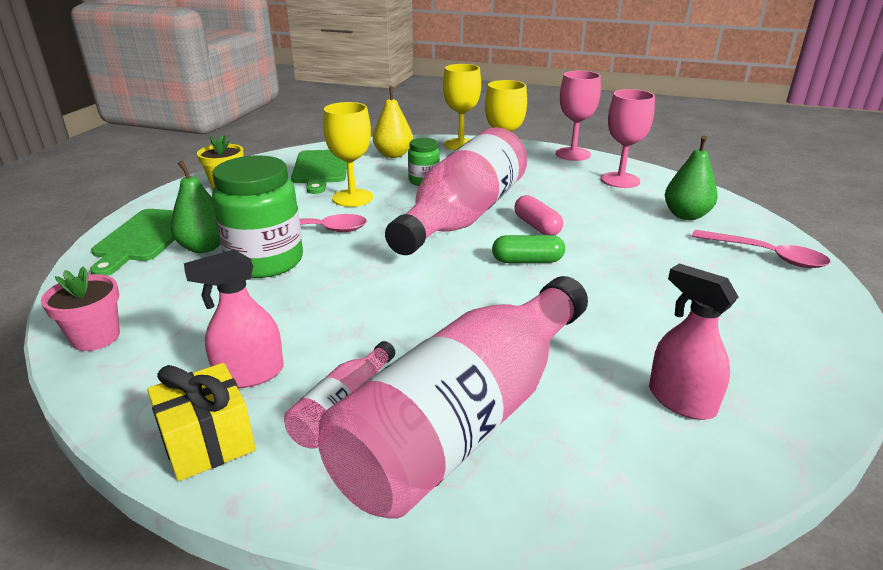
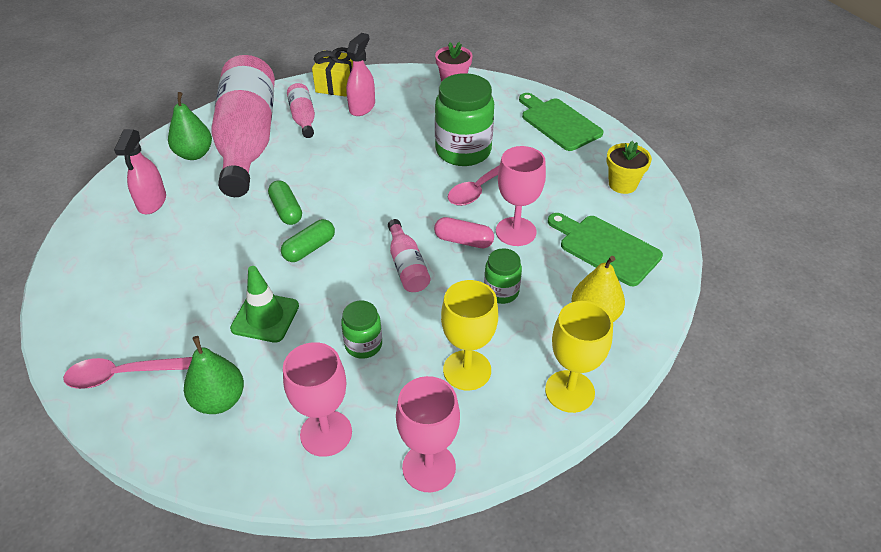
camera: 135 degrees right, 15 degrees up
green pear [170,160,221,253] -> green pear moved to [168,92,212,160]
yellow goblet [323,102,373,207] -> pink goblet [496,146,546,246]
pink bottle [385,127,527,255] -> pink bottle [388,219,430,292], size x0.43
pink capsule [514,195,563,235] -> pink capsule moved to [434,217,494,248]
pink spray bottle [649,264,738,420] -> pink spray bottle turned 90 degrees clockwise [114,129,166,214]
none -> green traffic cone [230,266,299,343]
none -> green capsule [268,180,302,225]
none -> green jar [341,300,382,359]

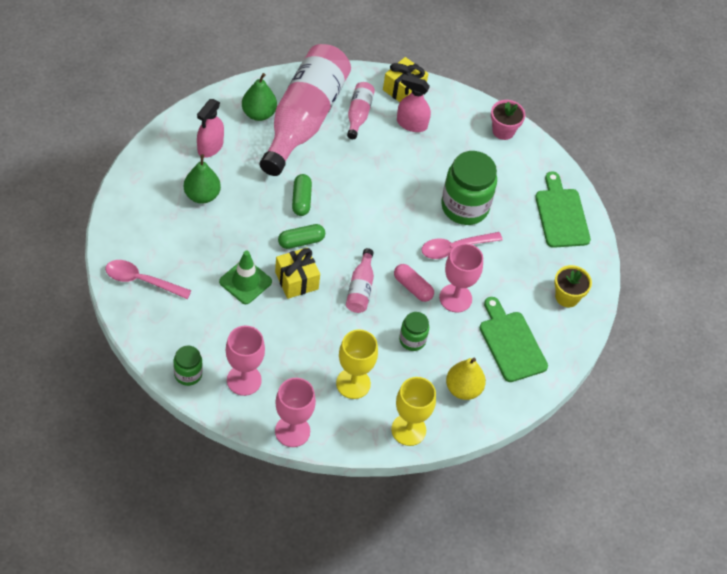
camera: 20 degrees right, 10 degrees up
green pear [184,336,244,414] -> green pear moved to [184,154,221,204]
green jar [341,300,382,359] -> green jar moved to [174,346,203,386]
pink spray bottle [346,33,375,116] -> pink spray bottle turned 120 degrees counterclockwise [397,75,431,132]
none -> yellow gift [275,247,320,299]

